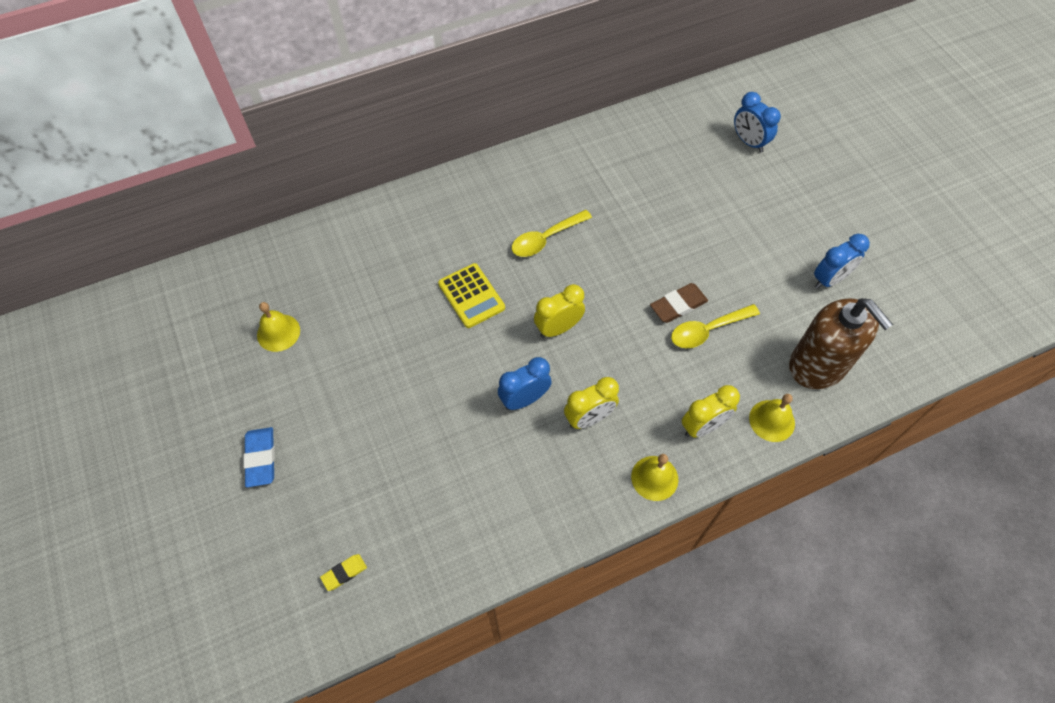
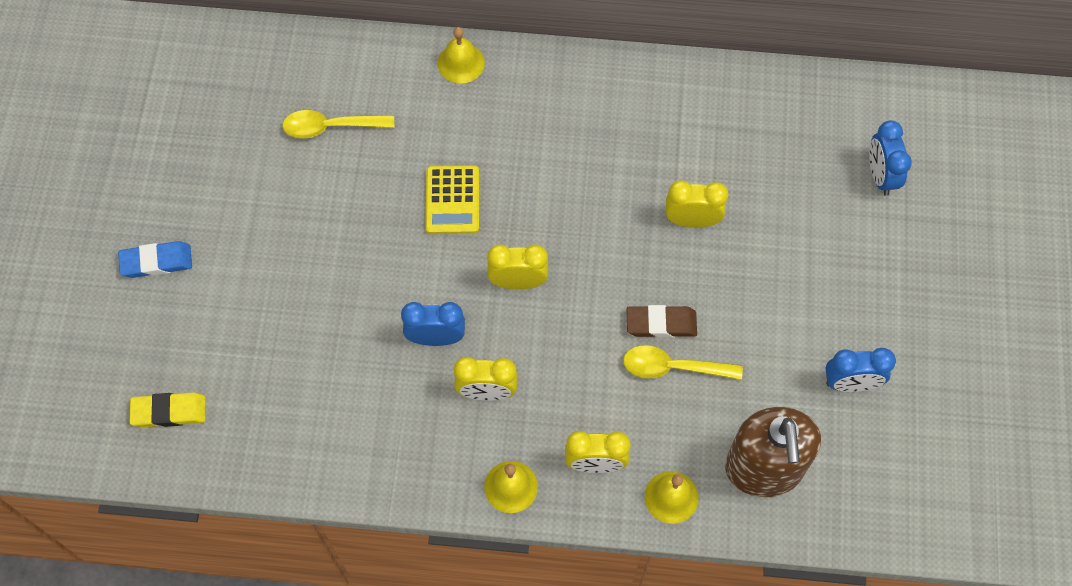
camera: 30 degrees right, 5 degrees up
blue eraser [244,427,275,487] -> blue eraser turned 60 degrees clockwise [118,241,192,278]
yellow bell [257,302,300,352] -> yellow bell moved to [438,27,485,84]
yellow eraser [320,554,367,591] -> yellow eraser [129,392,206,427], size x1.60
yellow spoon [512,210,592,257] -> yellow spoon moved to [282,110,394,138]
none -> yellow clock [666,180,729,228]

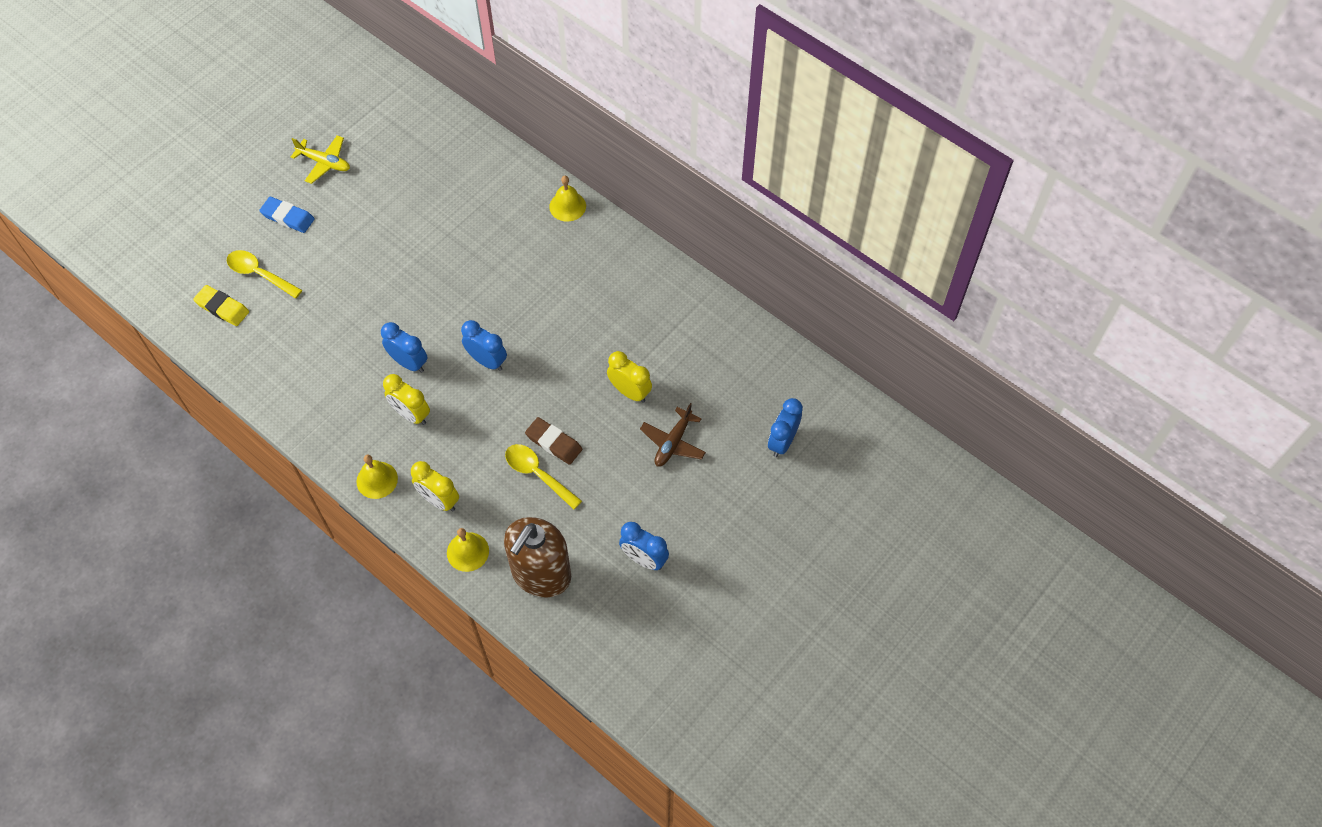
camera: 35 degrees right, 5 degrees down
yellow spoon [282,110,394,138] -> yellow spoon moved to [227,250,302,299]
yellow calculator [425,165,479,234] -> none
yellow clock [487,244,548,290] -> blue clock [461,320,507,371]
none -> yellow plane [291,135,350,184]
none -> brown plane [640,403,706,467]

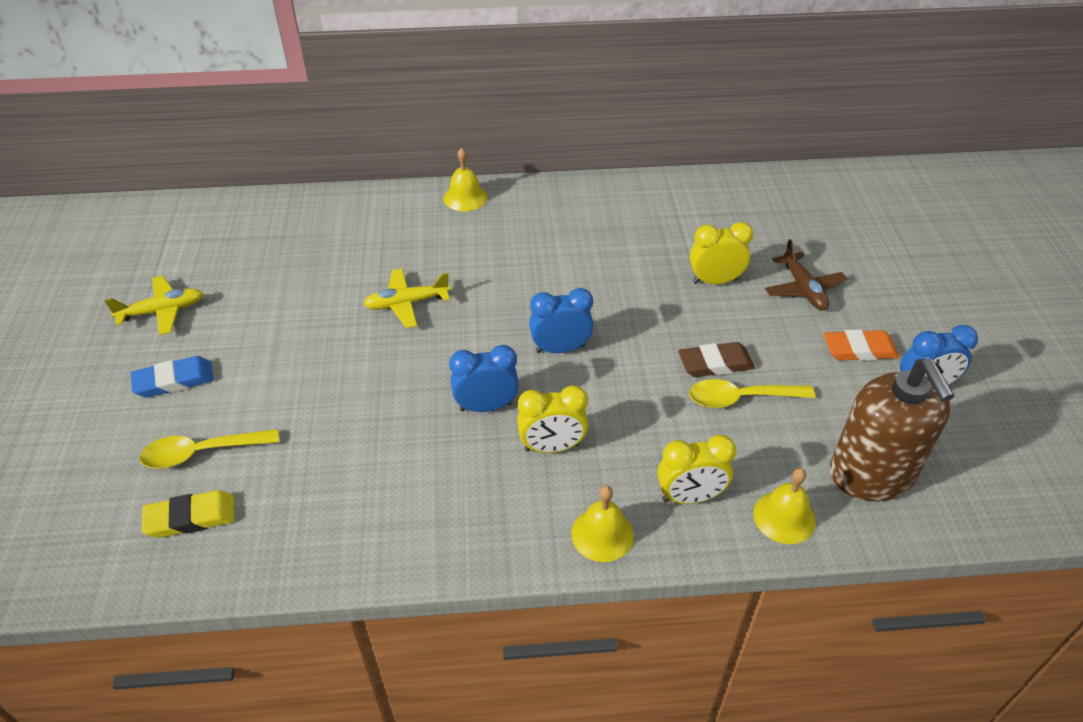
camera: 45 degrees left, 15 degrees down
blue clock [768,398,803,457] -> none
none -> yellow plane [363,268,450,328]
none -> orange eraser [823,329,899,361]

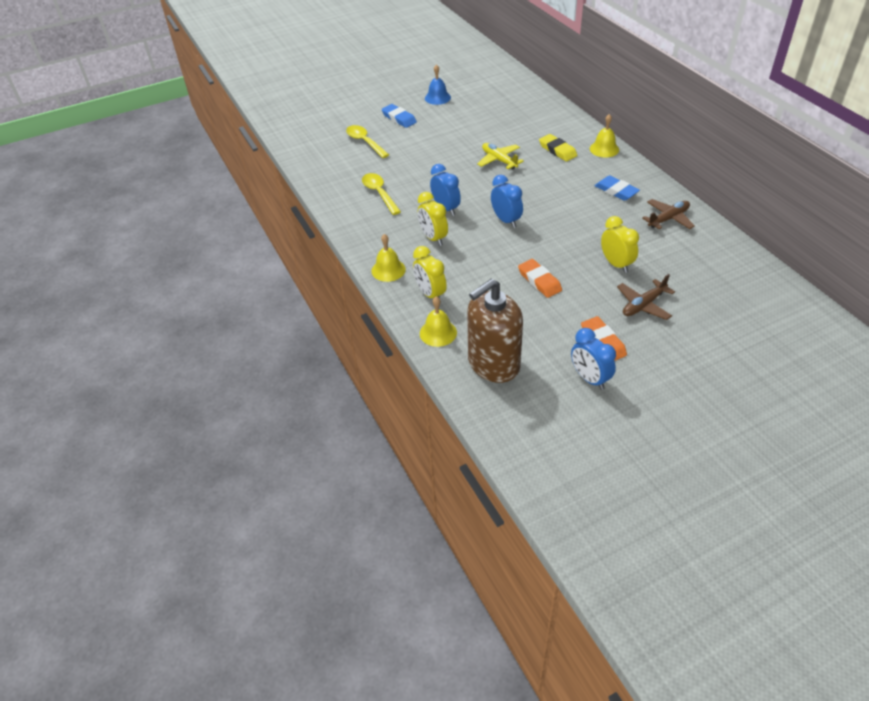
camera: 70 degrees right, 0 degrees up
yellow plane [104,276,203,335] -> blue bell [425,64,451,105]
yellow eraser [141,490,235,538] -> yellow eraser moved to [539,134,577,161]
brown eraser [678,342,755,377] -> orange eraser [518,259,562,298]
yellow spoon [689,379,815,408] -> yellow spoon moved to [362,173,401,215]
none -> blue eraser [595,175,640,201]
none -> brown plane [642,199,695,229]

